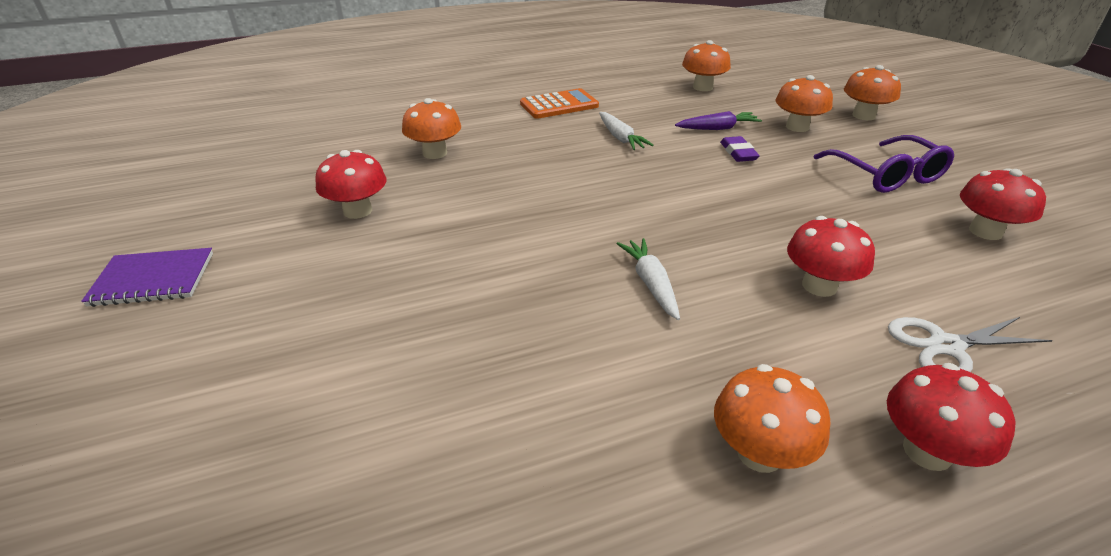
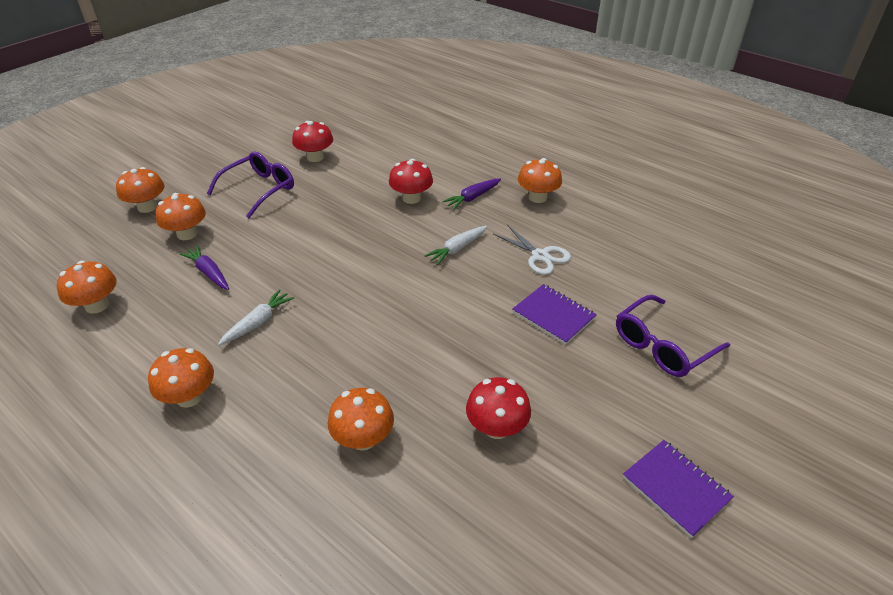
camera: 120 degrees left, 5 degrees up
orange calculator [520,88,599,119] -> orange mushroom [148,348,214,408]
purple eraser [720,136,760,162] -> none
red mushroom [887,363,1016,471] -> none
white scissors [888,317,1053,372] -> white scissors moved to [493,225,571,275]
none -> purple carrot [442,178,501,209]
none -> purple notebook [513,284,597,345]
none -> purple glasses [616,295,730,377]

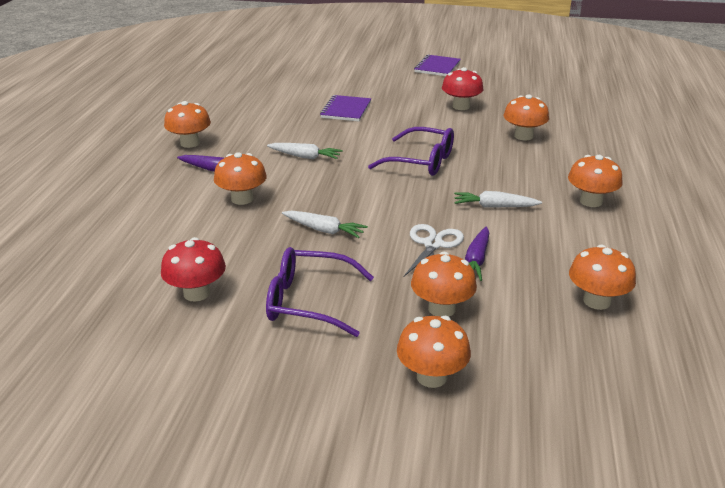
camera: 120 degrees left, 10 degrees down
red mushroom [389,159,433,204] -> orange mushroom [214,152,267,205]
white scissors [493,225,571,275] -> white scissors moved to [404,224,464,277]
purple glasses [616,295,730,377] -> purple glasses moved to [368,127,454,176]
none -> white carrot [282,210,368,238]

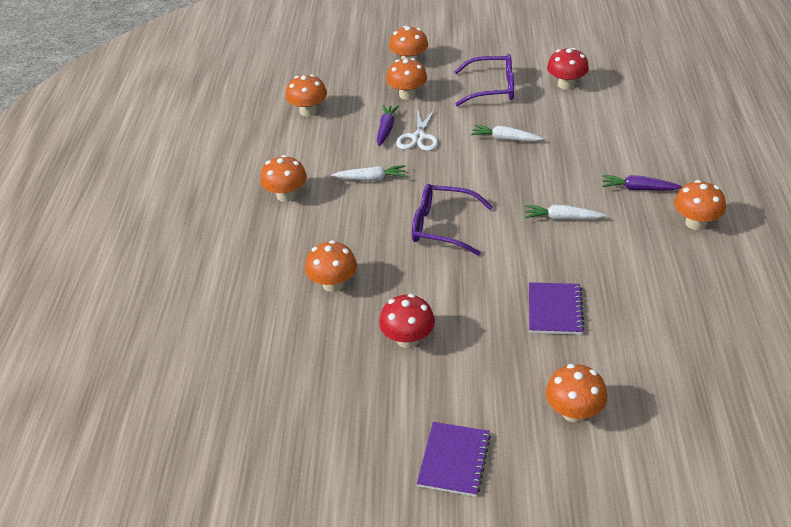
camera: 175 degrees right, 10 degrees up
orange mushroom [214,152,267,205] -> orange mushroom moved to [546,364,607,423]

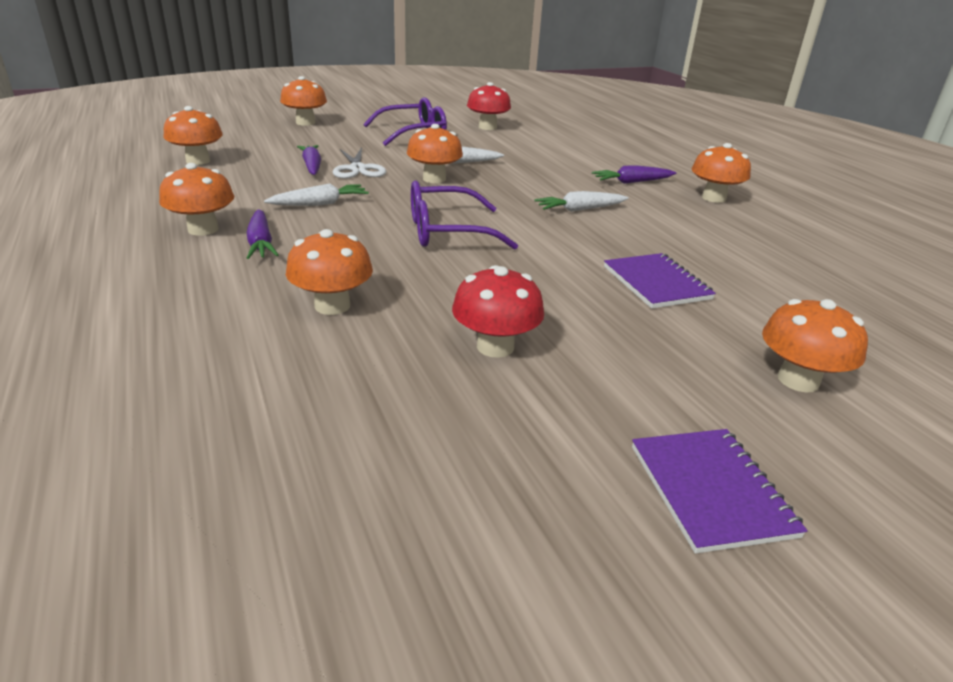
camera: 30 degrees left, 10 degrees down
orange mushroom [386,58,427,100] -> orange mushroom moved to [407,124,463,183]
none -> purple carrot [247,209,279,259]

